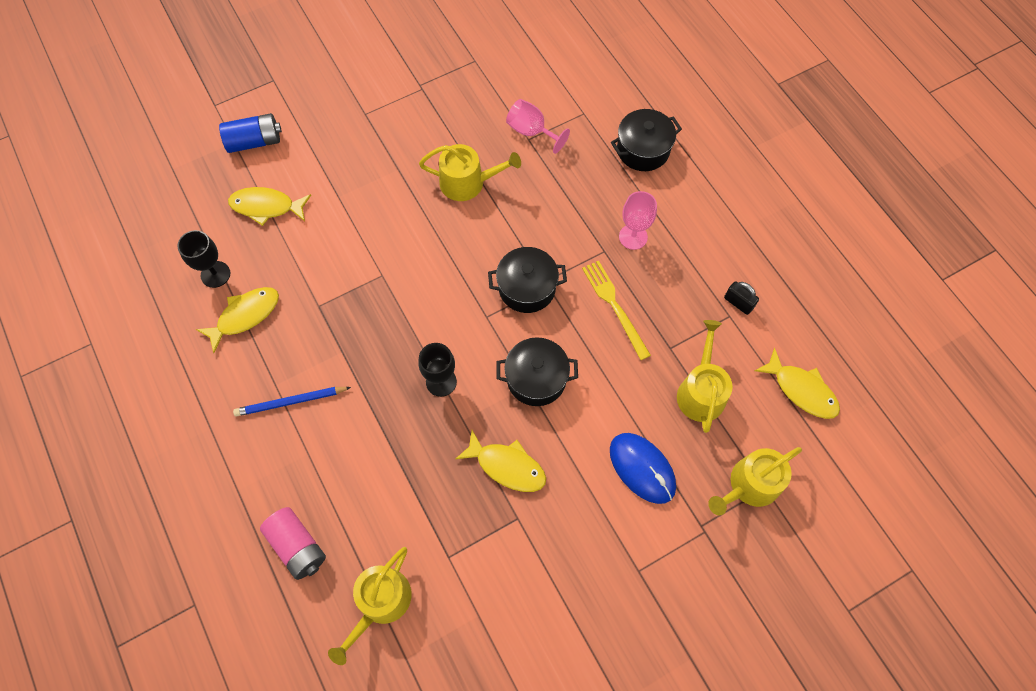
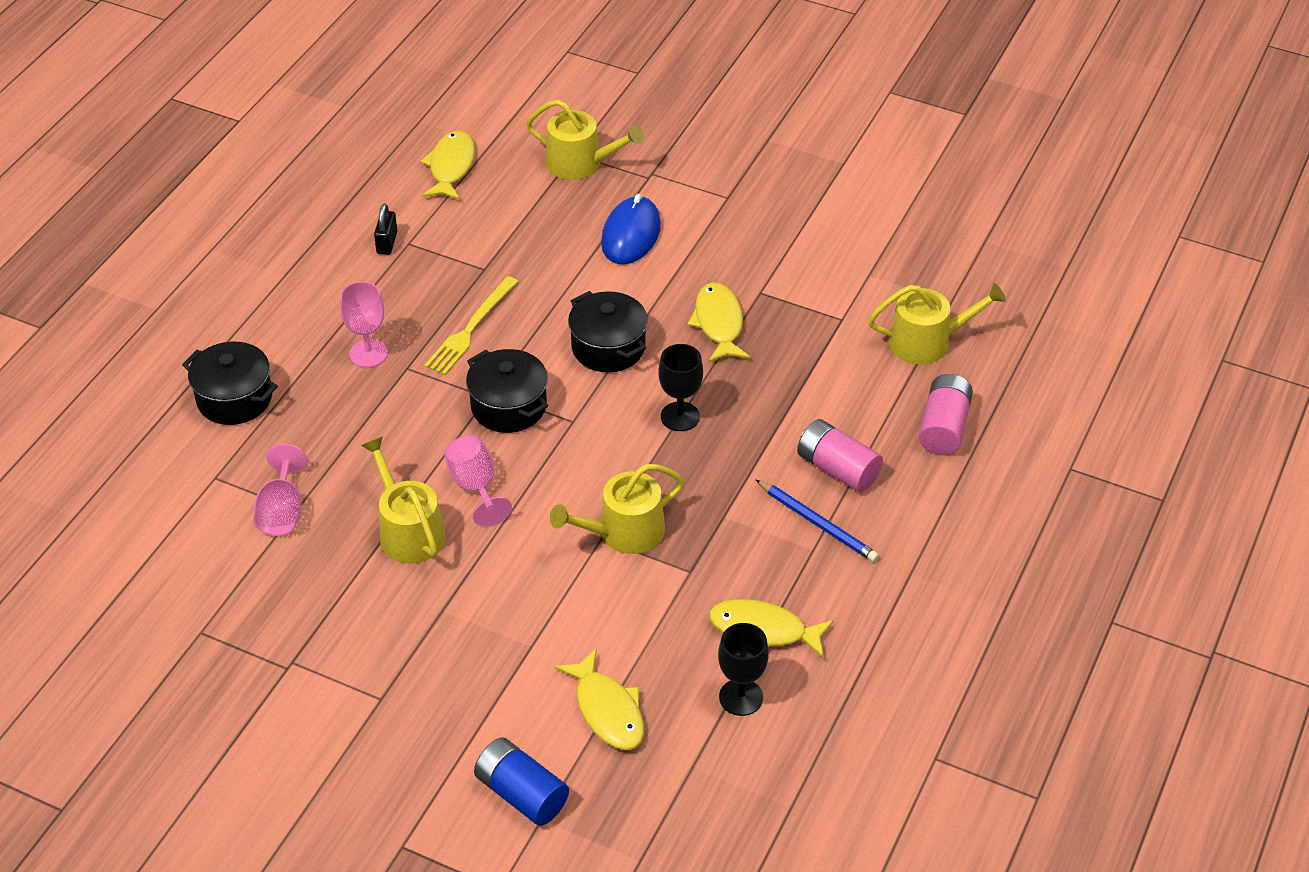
camera: 125 degrees left, 20 degrees down
yellow watering can [677,320,733,433] -> yellow watering can moved to [550,464,684,554]
none -> pink goblet [444,435,512,526]
none -> pink battery [797,419,883,492]

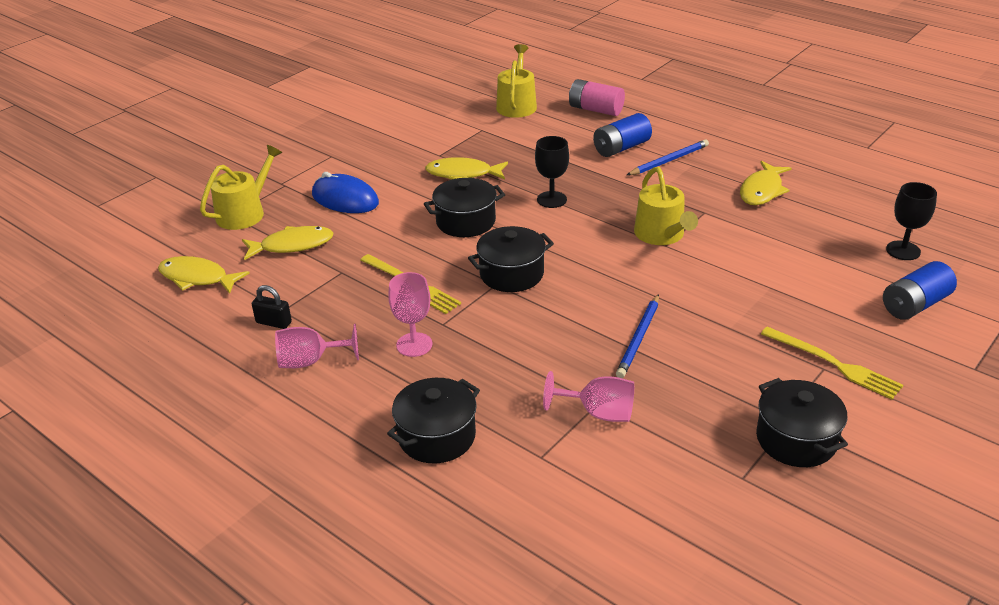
camera: 75 degrees left, 10 degrees down
yellow watering can [361,436,446,564] -> blue pencil [616,294,659,378]
pink goblet [444,435,512,526] -> pink goblet moved to [275,324,359,368]
yellow fish [554,648,644,750] -> yellow fish moved to [242,226,334,260]
black goblet [718,623,769,716] -> black goblet moved to [886,182,937,260]
pink battery [797,419,883,492] -> blue battery [593,113,652,157]
none -> black pot [756,378,848,467]
none -> yellow fork [761,327,903,400]

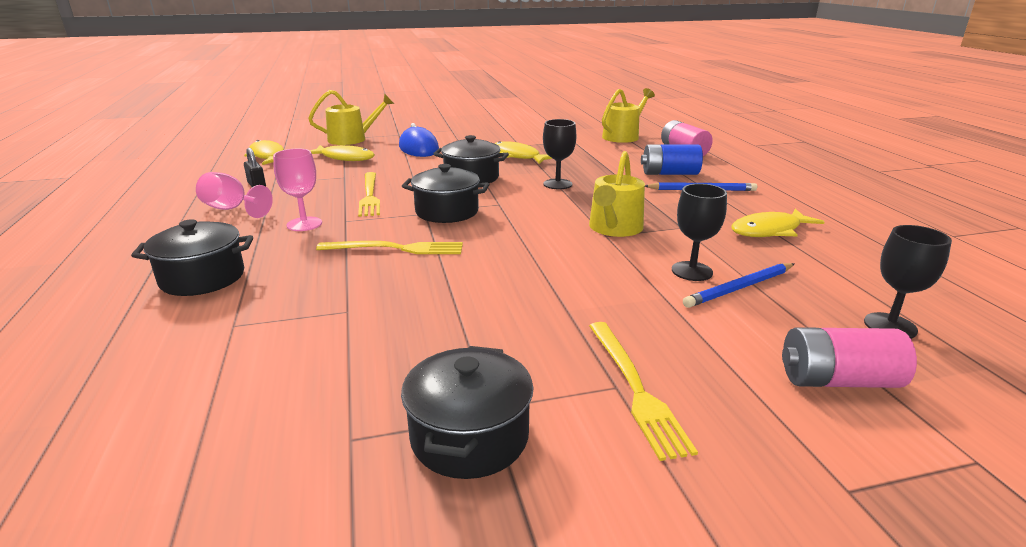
camera: 35 degrees right, 10 degrees down
pink goblet [543,371,634,422] -> none
blue pencil [616,294,659,378] -> blue pencil moved to [683,263,794,308]
blue battery [883,261,957,320] -> pink battery [782,327,917,388]
none -> yellow fork [316,241,463,254]
none -> black goblet [672,184,727,281]

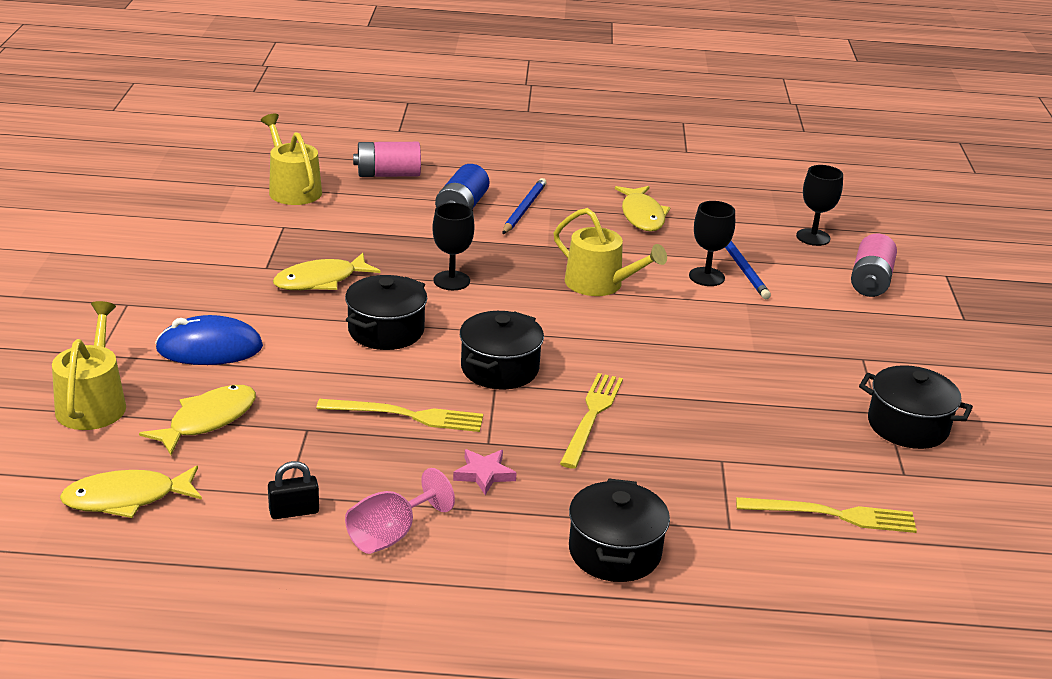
camera: 75 degrees left, 5 degrees up
pink goblet [273,149,322,231] -> pink star [453,449,517,495]
yellow fork [589,322,698,461] -> yellow fork moved to [736,497,917,533]

